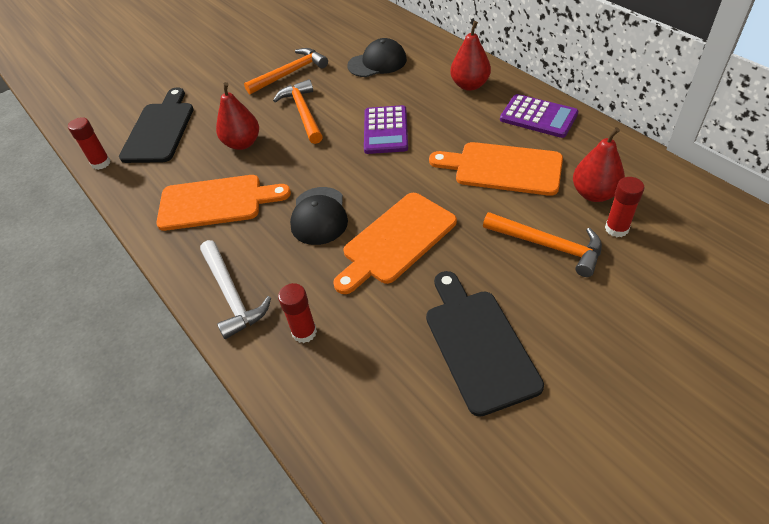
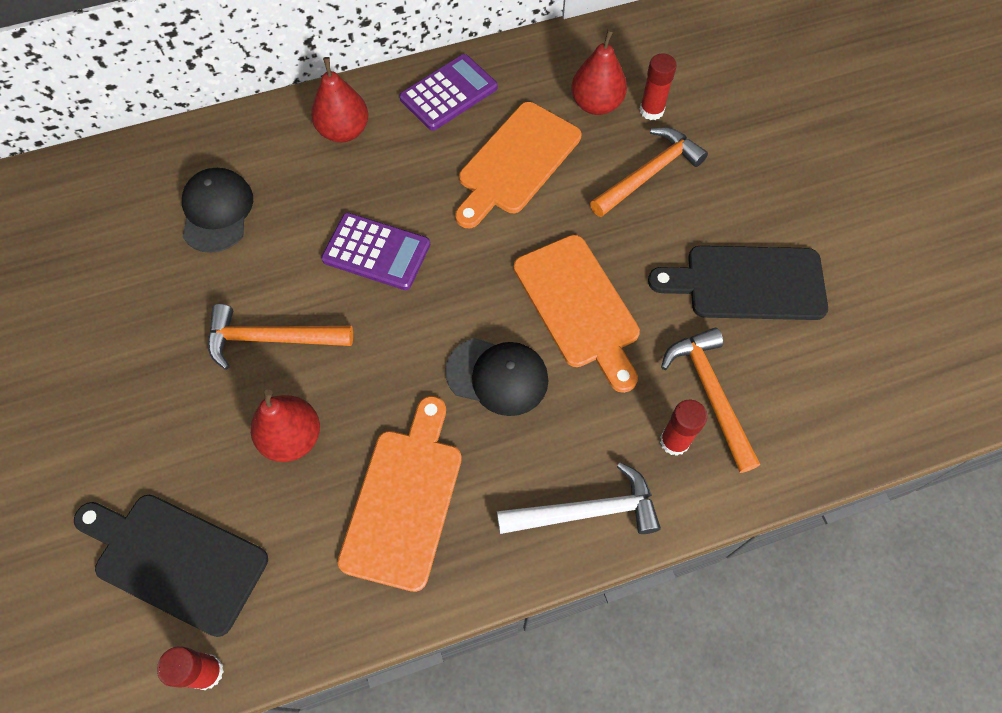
camera: 75 degrees left, 15 degrees up
orange hammer [244,48,328,94] -> orange hammer moved to [661,328,760,473]

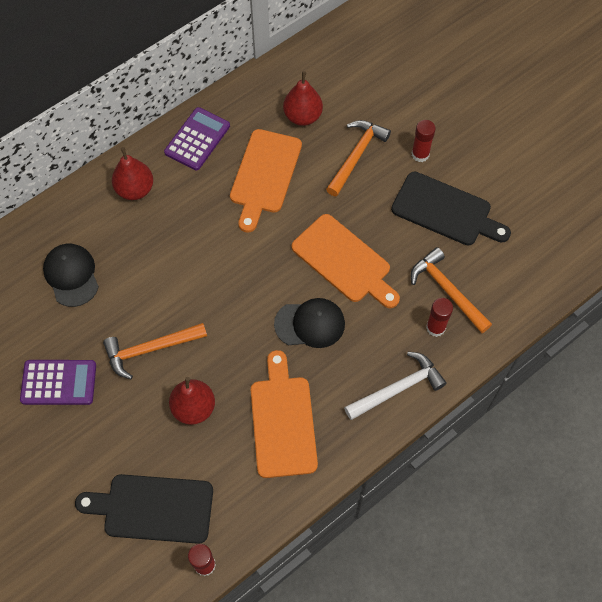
camera: 20 degrees left, 0 degrees up
purple calculator [321,213,430,290] -> purple calculator moved to [20,360,96,405]
red glue stick [640,53,677,120] -> red glue stick moved to [412,120,436,162]
black cutting board [648,246,828,320] -> black cutting board turned 135 degrees counterclockwise [391,172,511,245]

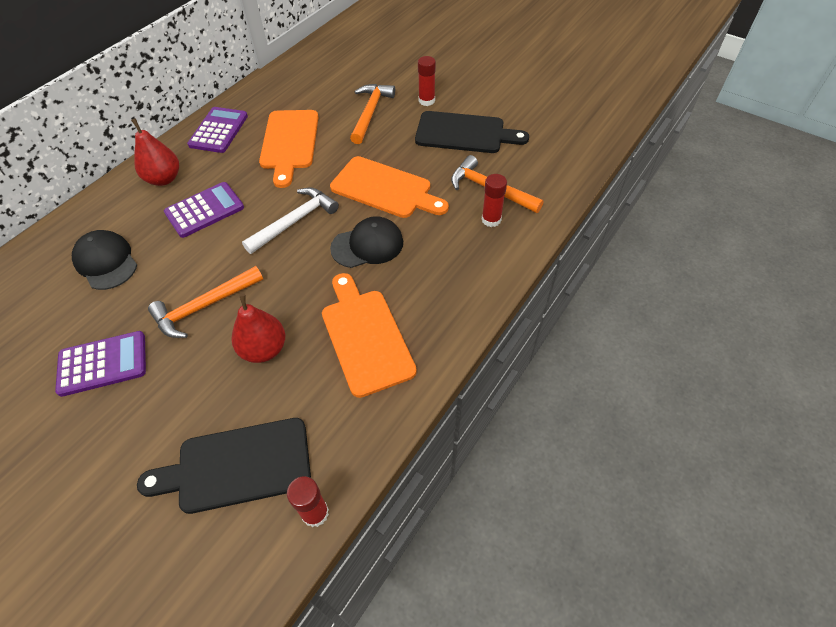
camera: 15 degrees left, 10 degrees down
red pear [283,71,323,126] -> none
white hammer [344,352,447,420] -> white hammer moved to [242,188,339,254]
none -> purple calculator [164,182,244,238]

